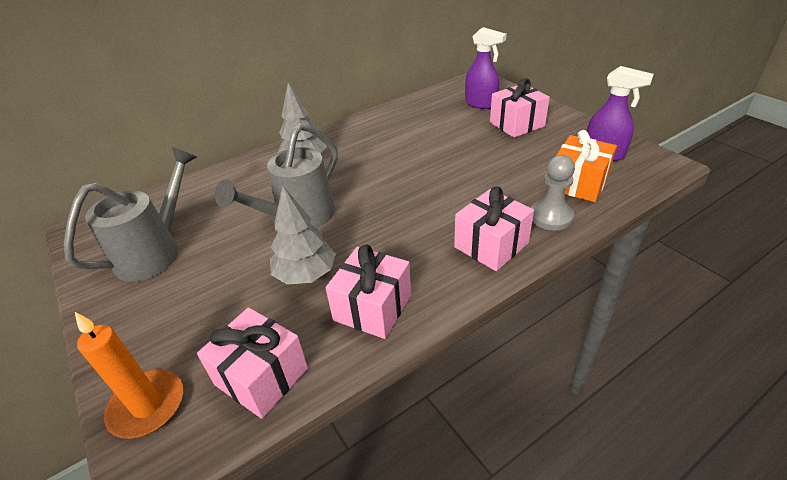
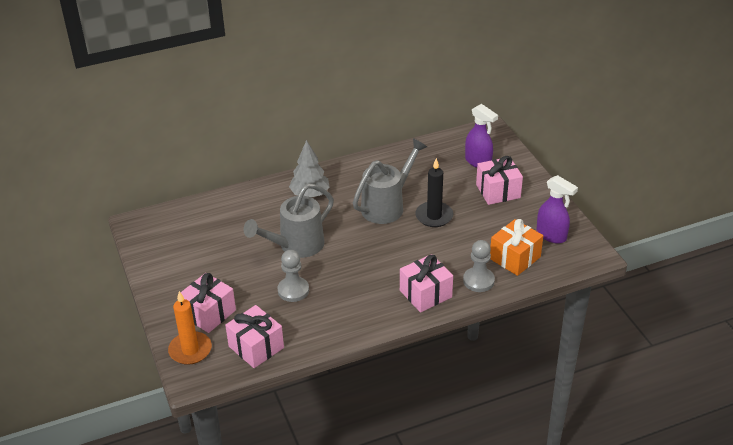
camera: 10 degrees right, 0 degrees up
grey watering can [64,147,197,282] -> grey watering can moved to [353,138,427,224]
grey tree [270,186,336,285] -> grey pawn [277,250,309,302]
pink gift [326,244,411,339] -> pink gift moved to [181,273,236,333]
none -> black candle [415,158,453,227]

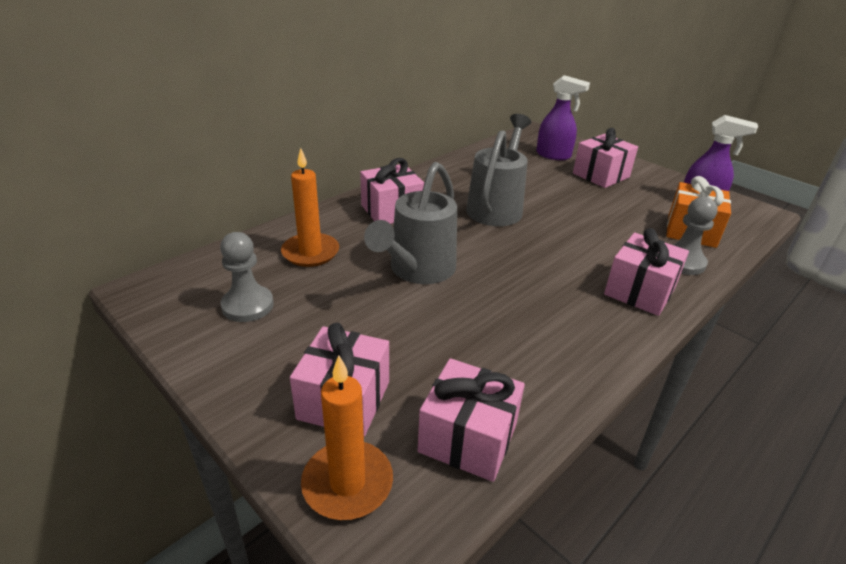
camera: 25 degrees left, 5 degrees down
grey pawn [277,250,309,302] -> grey pawn moved to [220,232,274,322]
grey tree [289,140,329,197] -> pink gift [360,158,424,224]
black candle [415,158,453,227] -> none
none -> orange candle [281,148,339,267]

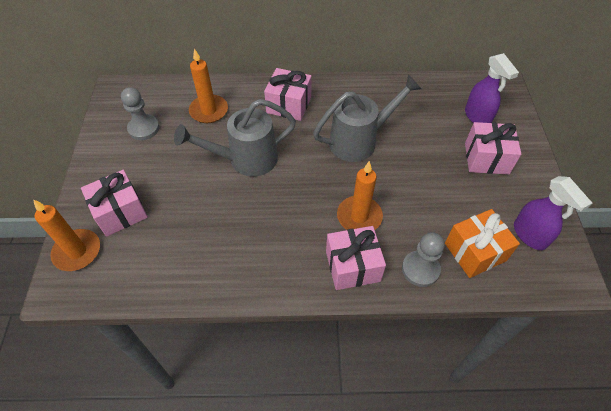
camera: 45 degrees right, 20 degrees up
pink gift [418,358,525,482] -> none
none -> orange candle [337,161,383,230]

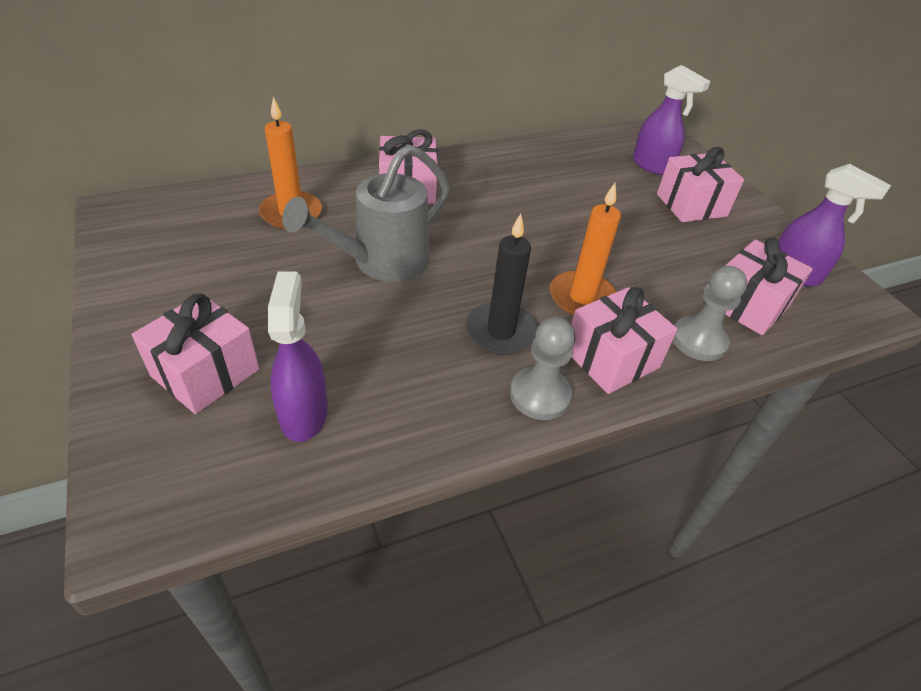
camera: 25 degrees left, 10 degrees down
orange candle [33,199,100,271] -> none
grey pawn [121,87,160,140] -> grey pawn moved to [510,317,575,420]
grey watering can [313,75,421,162] -> none
orange gift [445,209,520,278] -> pink gift [725,237,813,335]
none -> purple spray bottle [268,271,328,442]
none -> black candle [466,213,538,355]

